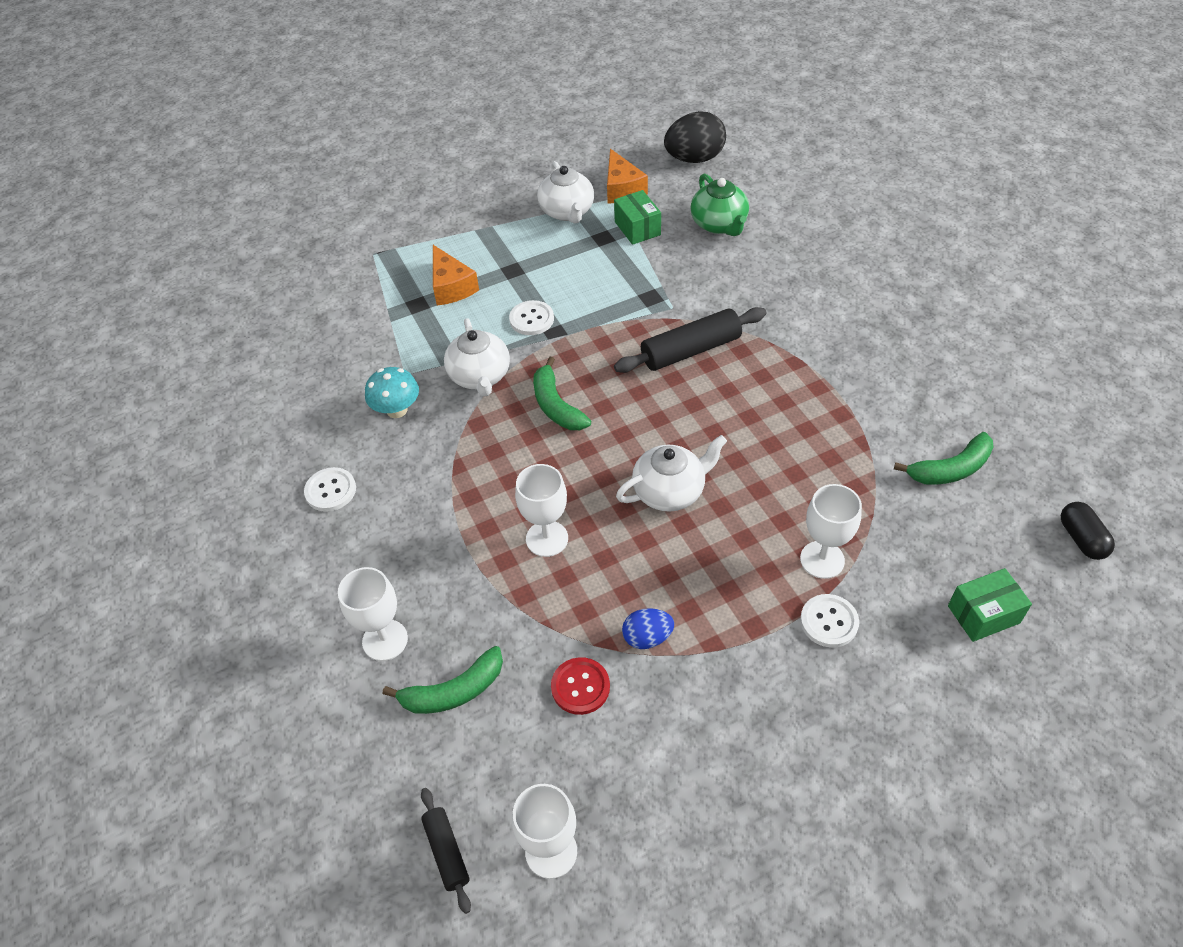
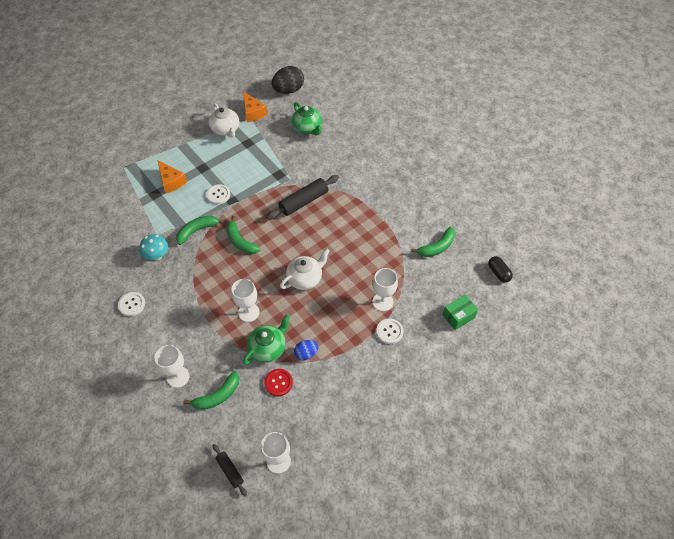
camera: 15 degrees left, 5 degrees up
white teapot [444,318,510,397] -> green banana [176,216,225,245]
green box [614,190,661,245] -> none
none -> green teapot [243,314,291,365]

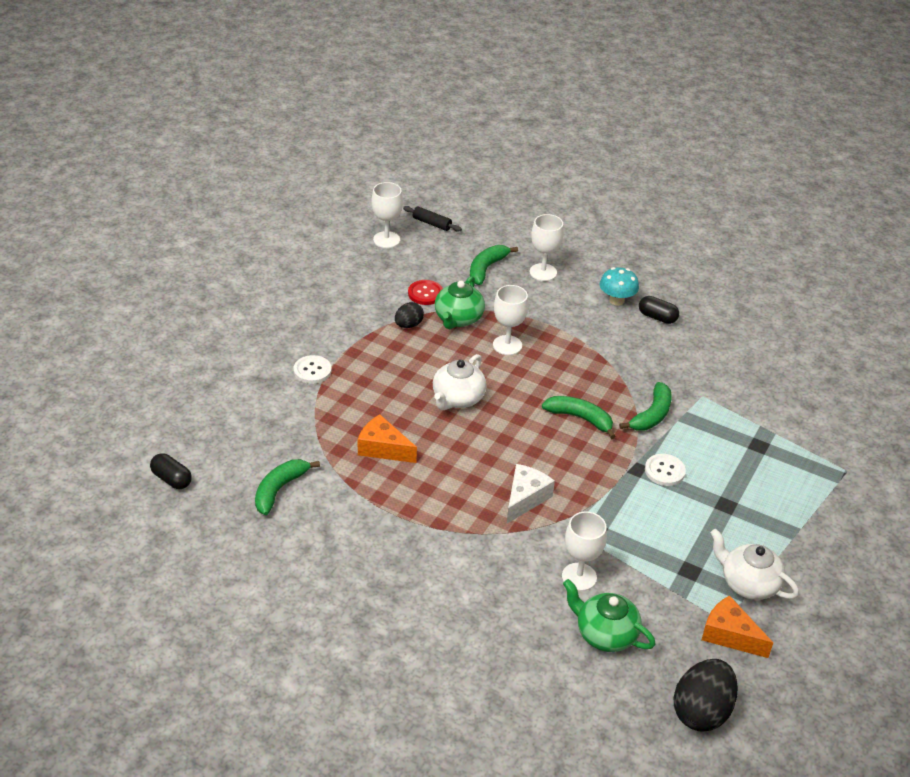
camera: 155 degrees right, 15 degrees down
white button [118,292,145,316] -> black capsule [639,296,679,324]
turquoise mushroom [140,234,168,260] -> turquoise mushroom moved to [600,267,639,306]
orange cheese [158,160,187,193] -> orange cheese moved to [358,414,417,463]
black rolling pin [267,175,339,220] -> white cheese [507,464,555,523]
blue egg [294,340,318,360] -> black egg [395,302,424,328]
white goblet [372,268,398,311] -> white goblet moved to [562,512,607,591]
green box [442,295,478,330] -> none

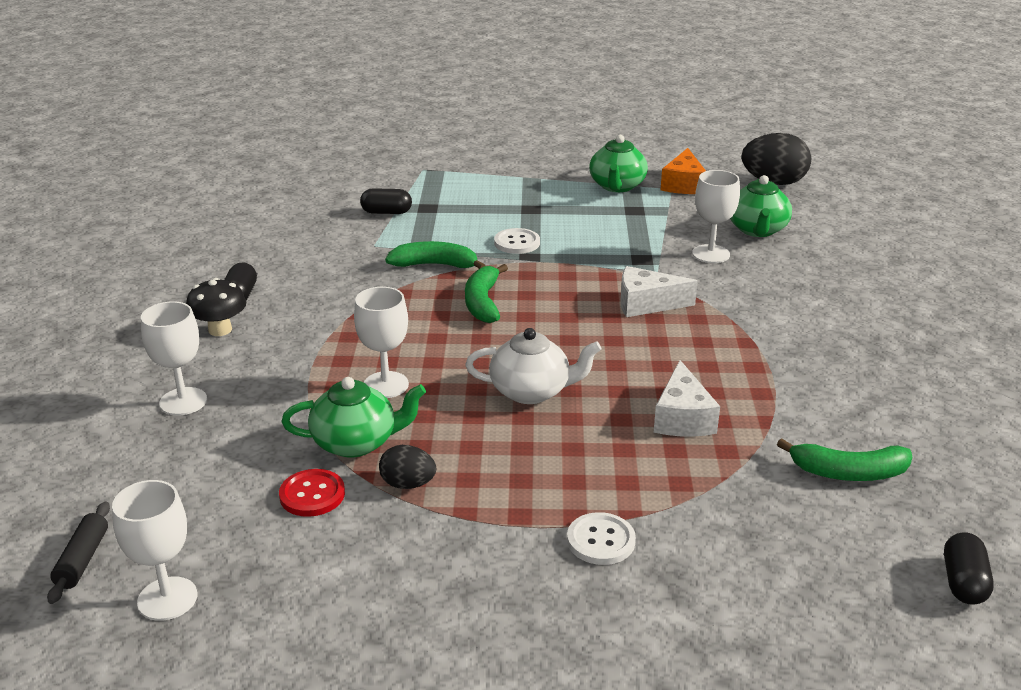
camera: 115 degrees left, 10 degrees down
orange cheese [358,414,417,463] -> white cheese [654,360,720,437]
green banana [470,245,518,285] -> none
turquoise mushroom [600,267,639,306] -> black mushroom [186,278,246,336]
white teapot [710,529,799,600] -> green teapot [589,135,648,192]
none -> black capsule [360,188,412,214]

